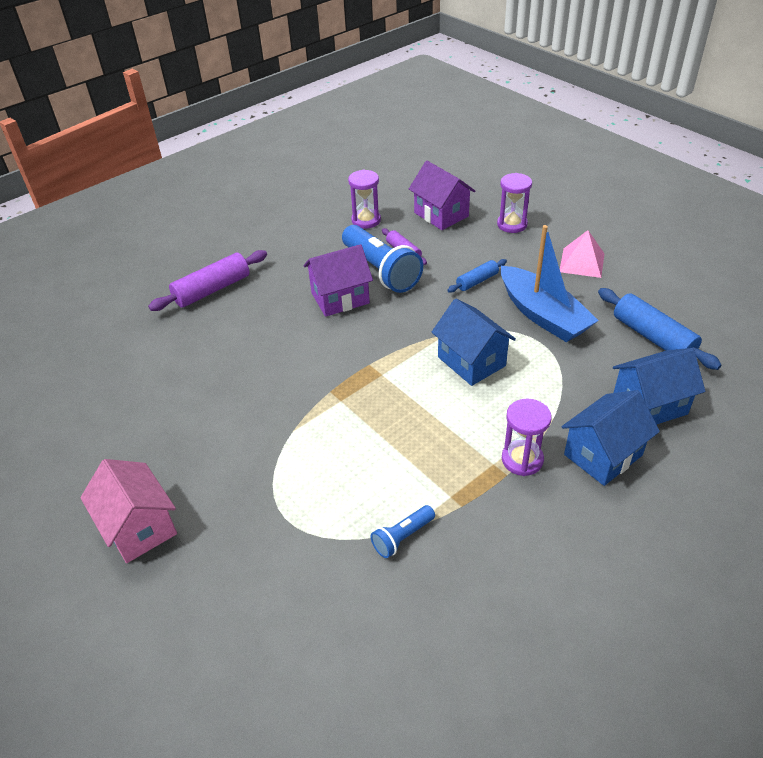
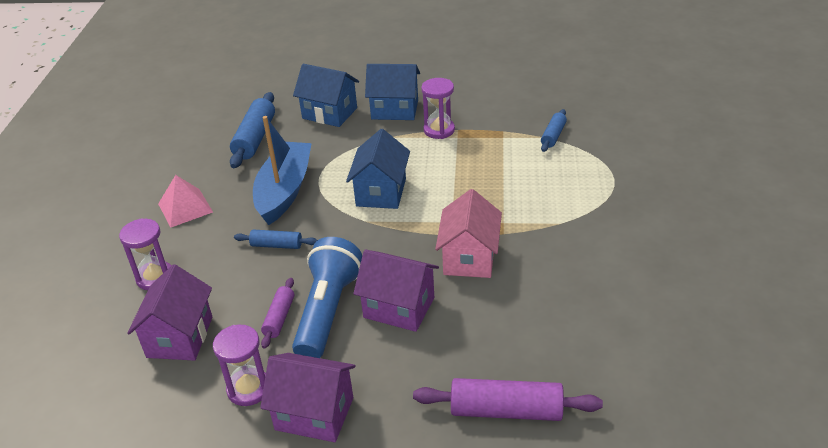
camera: 135 degrees left, 5 degrees down
pink house [80,459,177,563] -> pink house moved to [435,189,502,278]
blue flashlight [370,505,435,558] -> blue rolling pin [541,109,567,152]
none -> purple house [260,353,355,442]

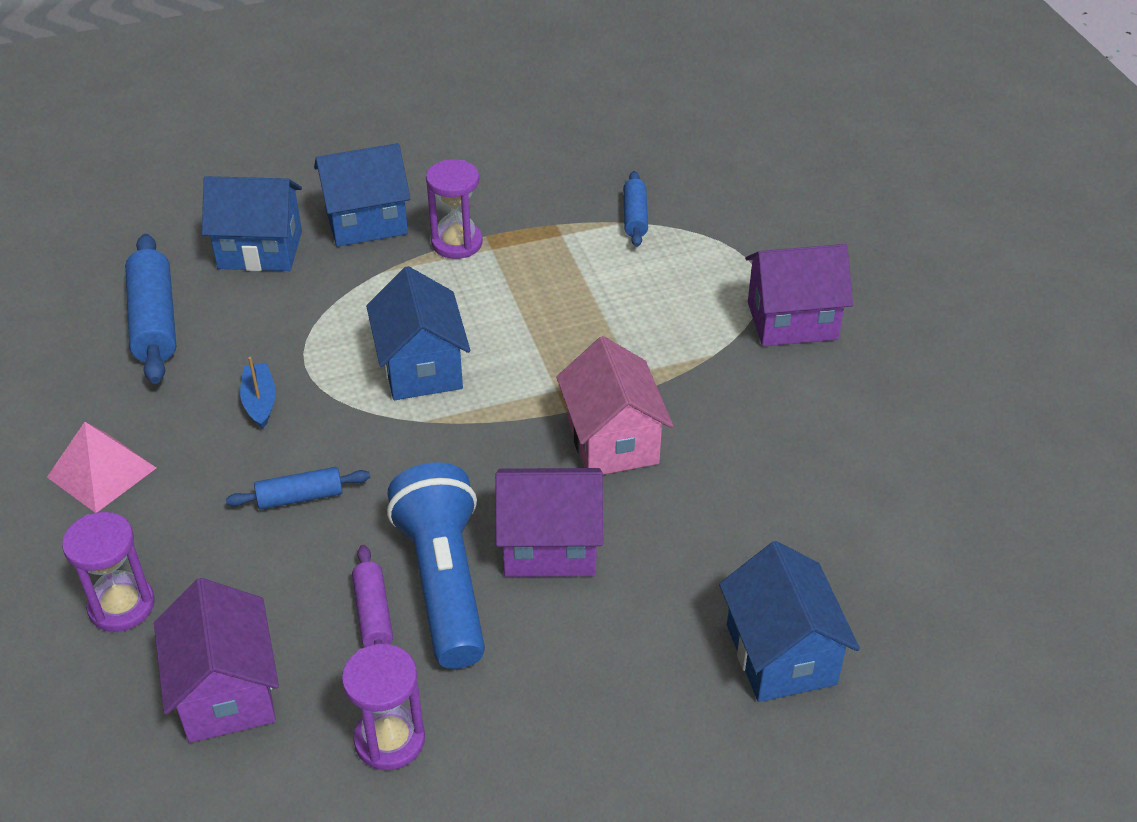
camera: 25 degrees left, 5 degrees up
blue boat [253,116,312,225] -> blue boat [240,357,276,429], size x0.43
purple house [260,353,355,442] -> purple house moved to [745,244,853,346]
purple rolling pin [413,378,603,421] -> blue house [719,541,860,702]

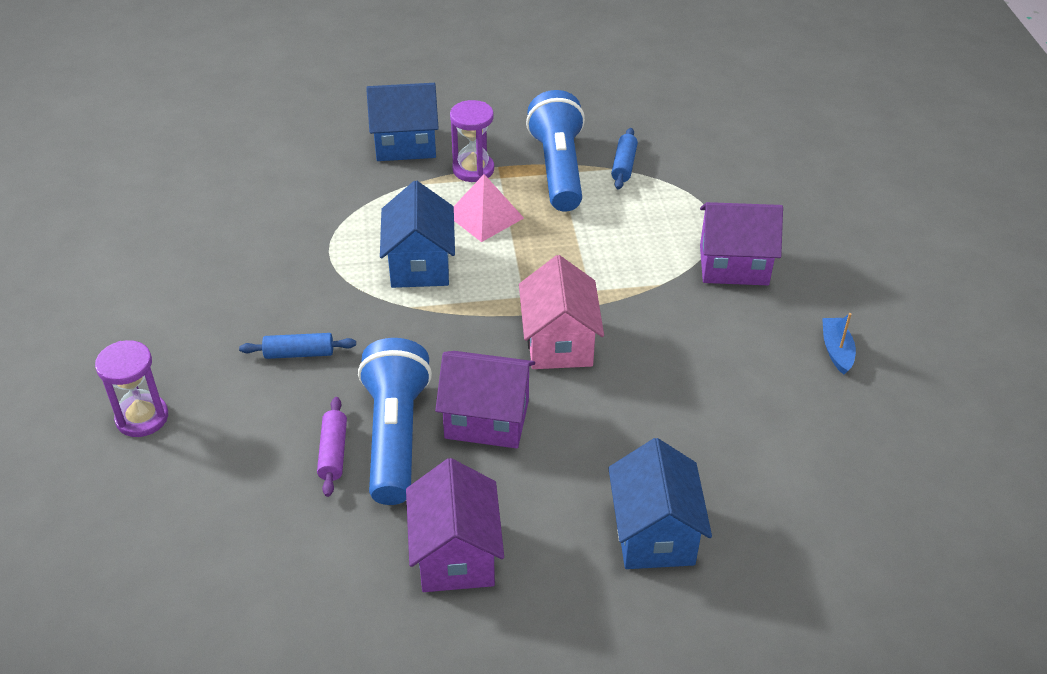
camera: 10 degrees right, 0 degrees up
pink pyramid [47,422,156,513] -> pink pyramid moved to [454,174,524,242]
blue rolling pin [125,234,176,384] -> none
purple house [154,578,279,743] -> purple house moved to [406,458,504,592]
blue house [202,176,302,271] -> none
blue boat [240,357,276,429] -> blue boat moved to [822,313,856,374]
purple hourglass [342,644,425,770] -> none
none -> blue flashlight [526,90,585,212]

